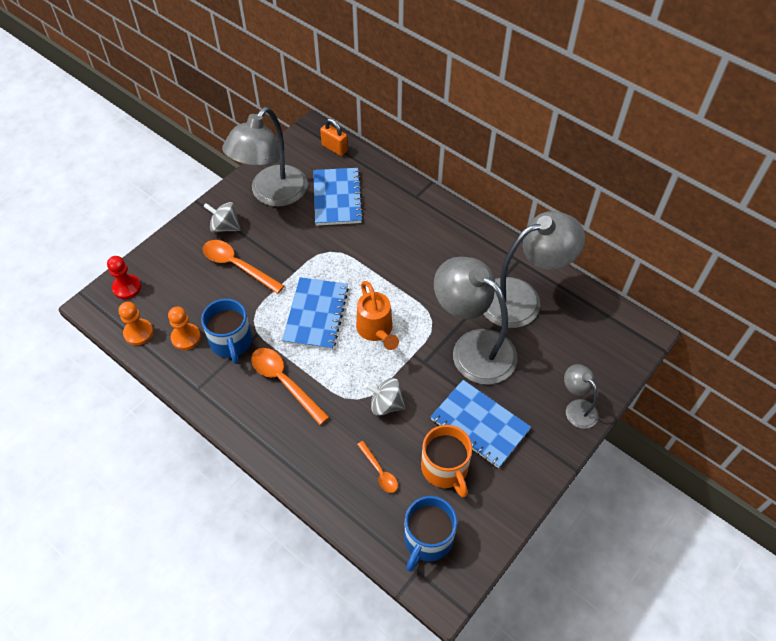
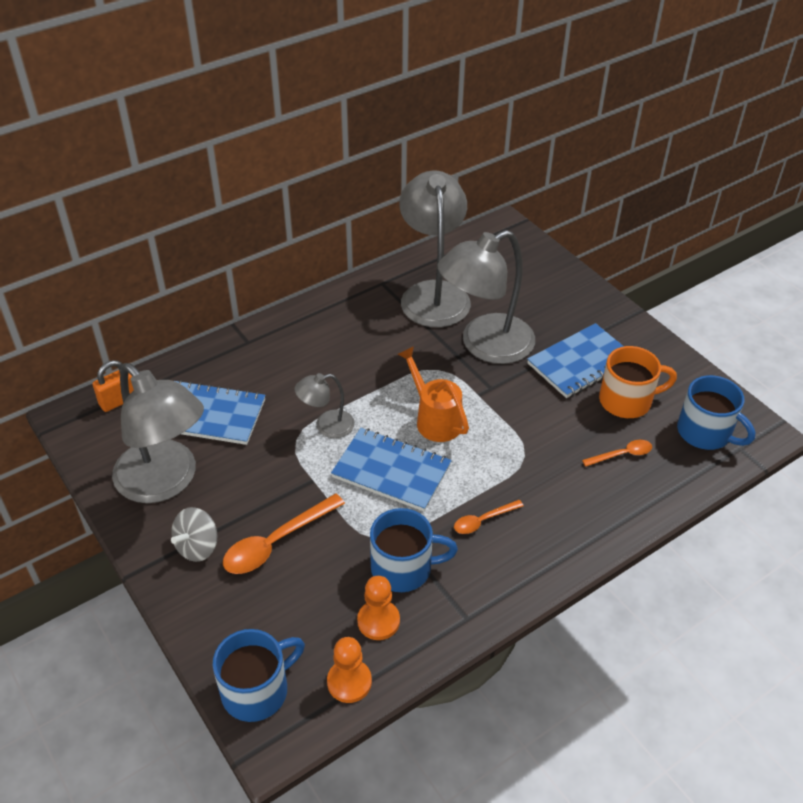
camera: 75 degrees left, 10 degrees down
red pawn [107,256,141,299] -> blue mug [213,629,305,722]
orange spoon [251,348,329,425] -> orange spoon [454,500,524,534], size x0.57
orange watering can [356,281,399,350] -> orange watering can turned 120 degrees counterclockwise [397,346,469,442]
grey spinning top [365,378,405,416] -> none
grey lamp [564,364,599,429] -> grey lamp moved to [294,373,355,438]

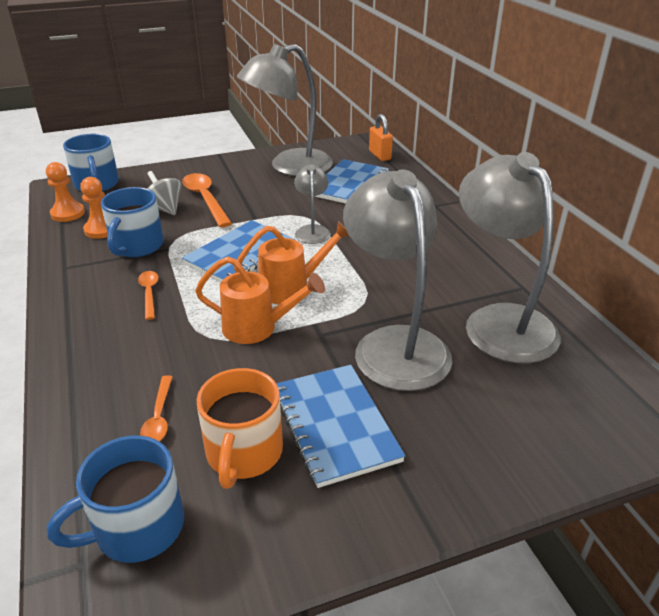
camera: 105 degrees right, 10 degrees down
grey spinning top [171,507,217,562] -> grey spinning top moved to [147,171,182,215]
grey lamp [399,170,471,327] -> grey lamp turned 120 degrees counterclockwise [459,152,561,363]
none -> orange watering can [195,256,325,344]

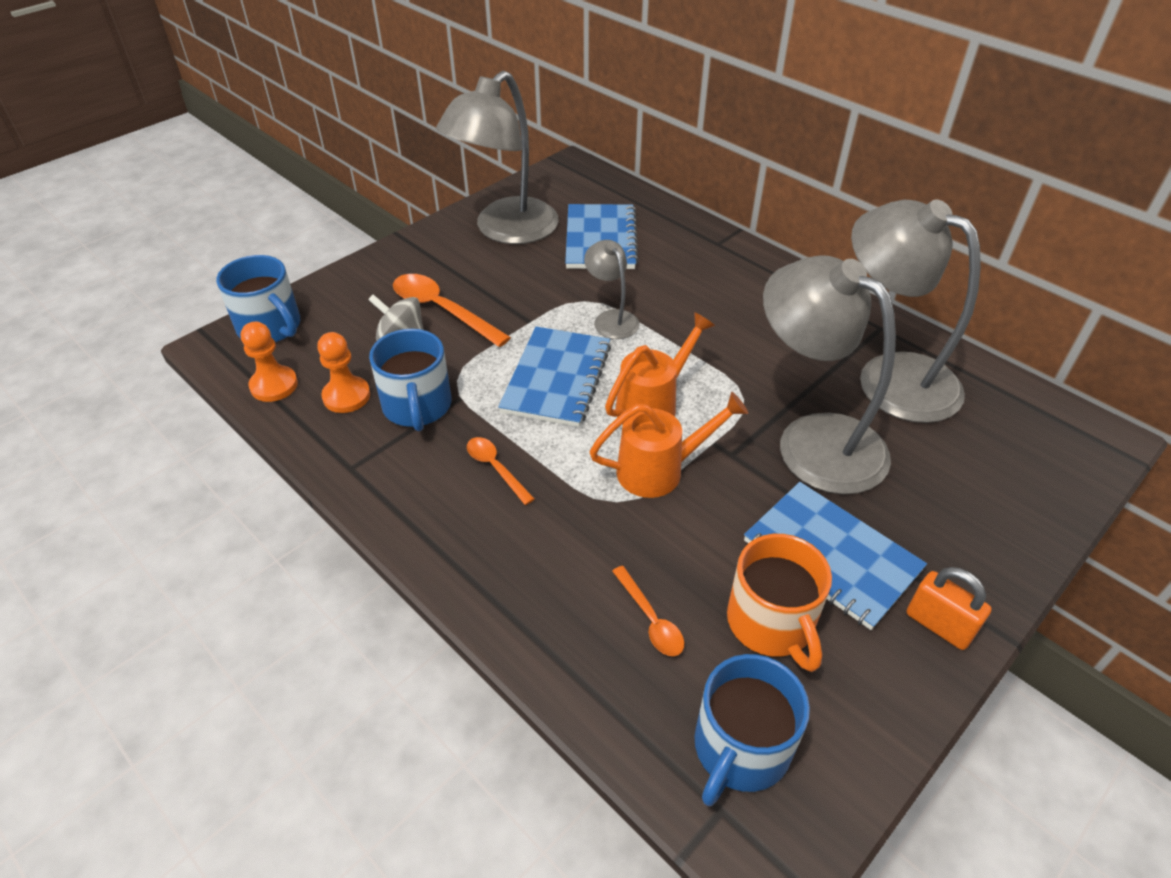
camera: 25 degrees left, 10 degrees up
orange padlock [369,114,393,161] -> orange padlock moved to [907,567,992,650]

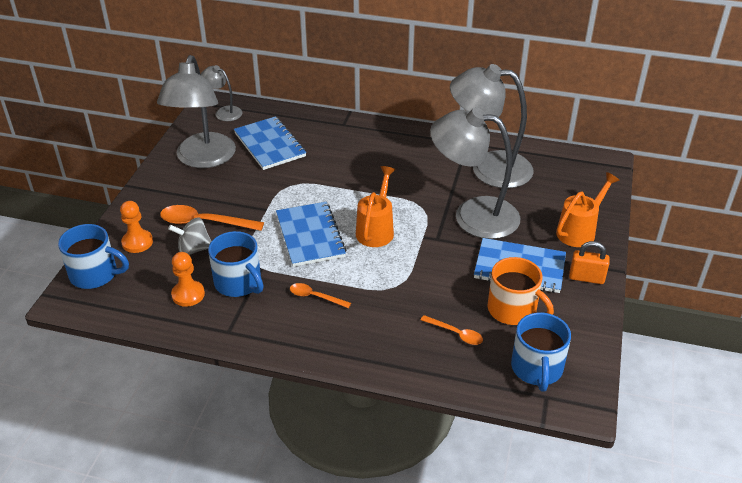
camera: 30 degrees left, 5 degrees down
orange pawn [241,321,298,402] -> orange pawn moved to [120,201,153,253]
grey lamp [584,240,640,339] -> grey lamp moved to [201,65,243,121]
orange watering can [589,392,748,498] -> orange watering can moved to [556,172,620,247]

